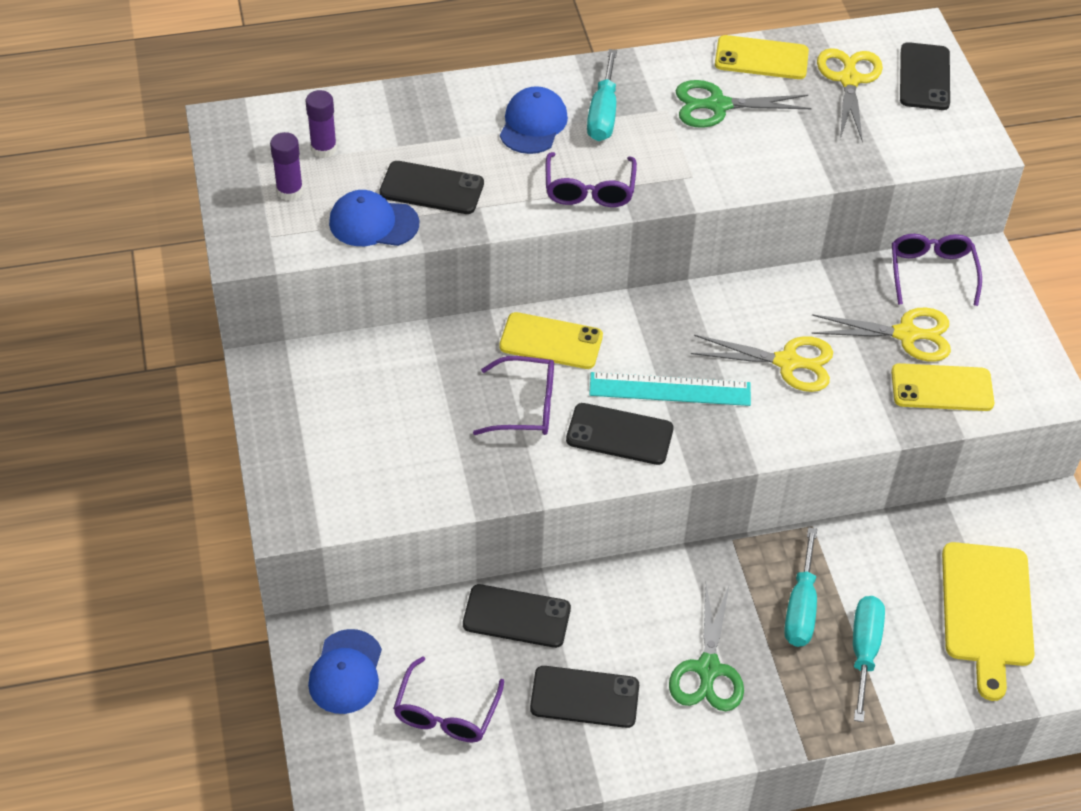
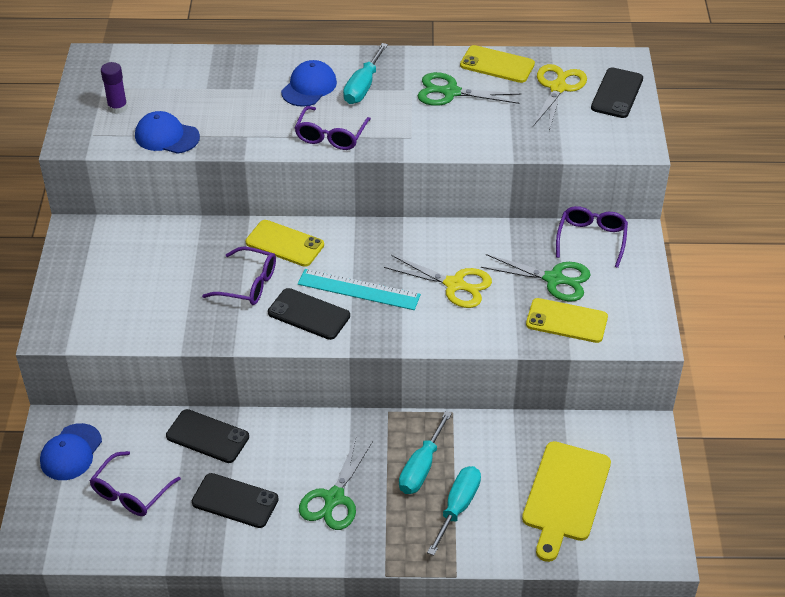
camera: 15 degrees right, 5 degrees down
purple glue stick [305,90,337,158] -> none
black phone [379,161,484,214] -> none
yellow scissors [811,307,951,362] -> green scissors [481,254,591,301]

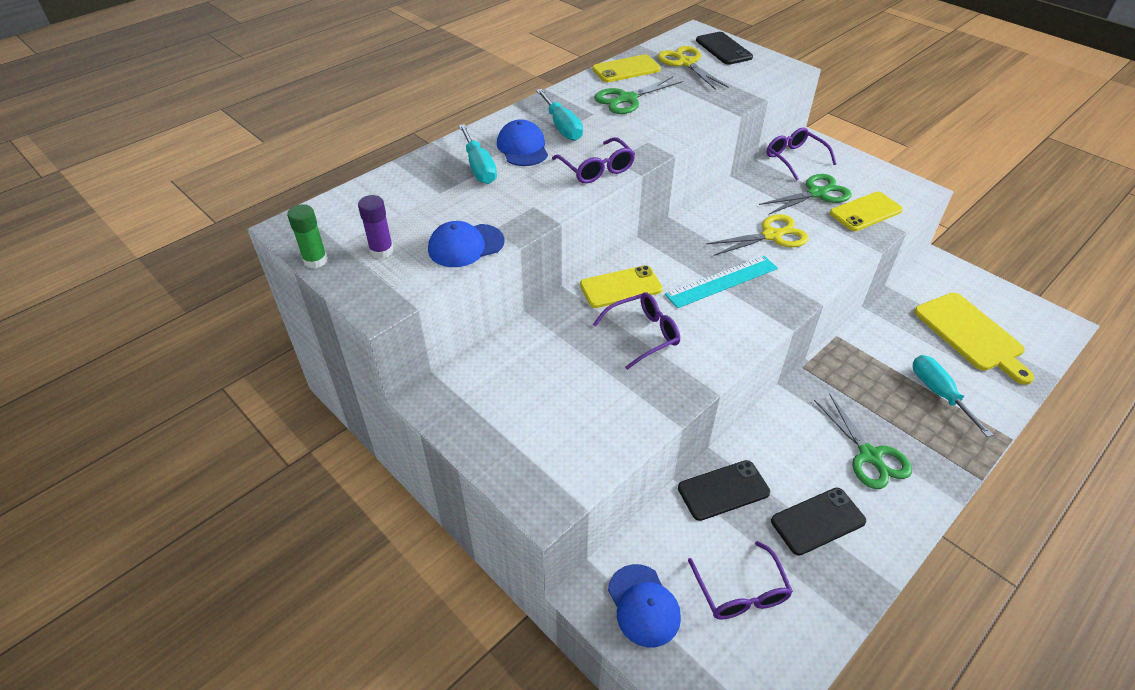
camera: 45 degrees left, 0 degrees up
black phone [268,288,350,340] -> none
turquoise screwdriver [399,411,452,494] -> turquoise screwdriver moved to [459,124,497,184]
none -> green glue stick [287,204,328,268]

